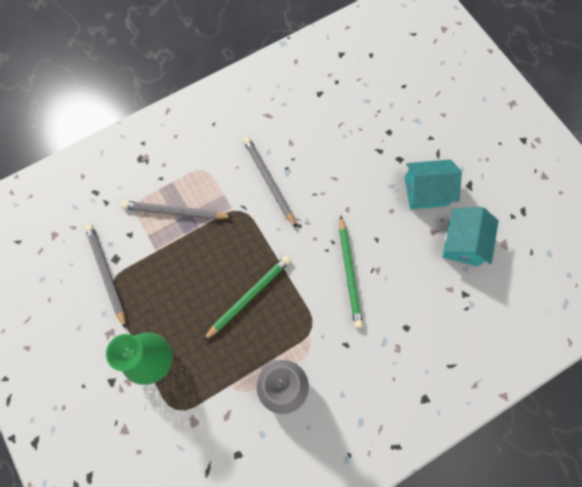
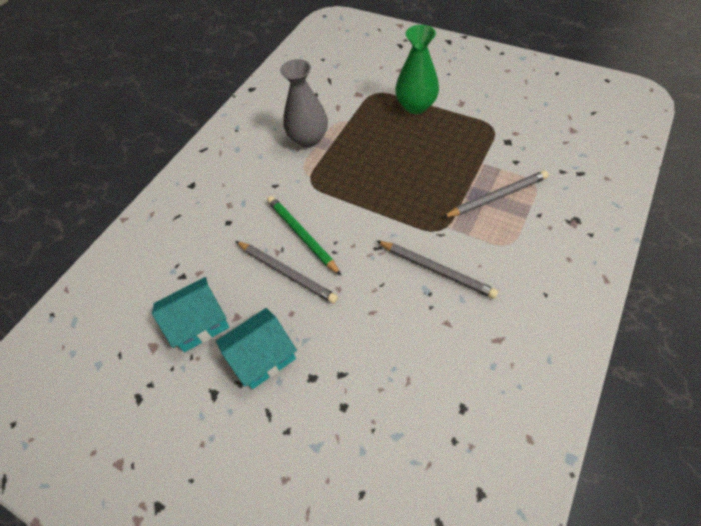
camera: 155 degrees right, 15 degrees down
grey pencil [85,224,126,329] -> grey pencil moved to [236,241,338,304]
green pencil [203,256,291,341] -> none
turquoise house [442,207,499,266] -> turquoise house turned 75 degrees clockwise [152,277,230,352]

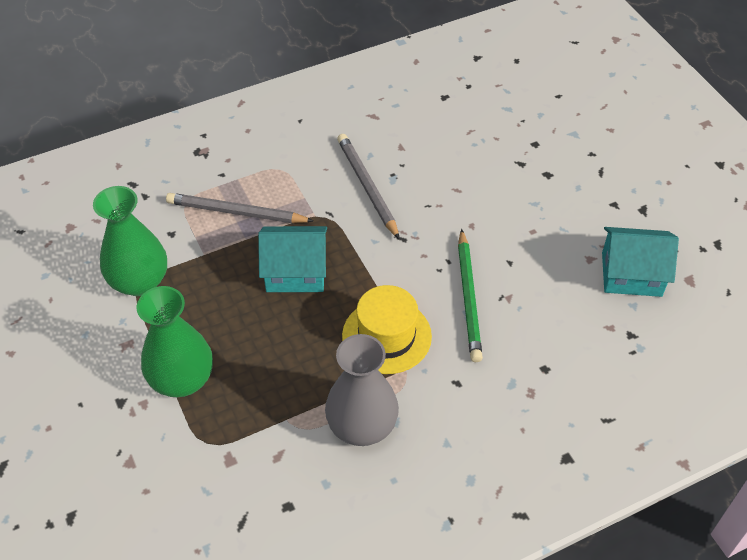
camera: 150 degrees left, 5 degrees down
turquoise house [216,308,297,389] -> turquoise house moved to [258,226,327,292]
grey pencil [236,241,338,304] -> none
none -> green vase [93,186,167,296]
none -> yellow hat [342,285,432,374]

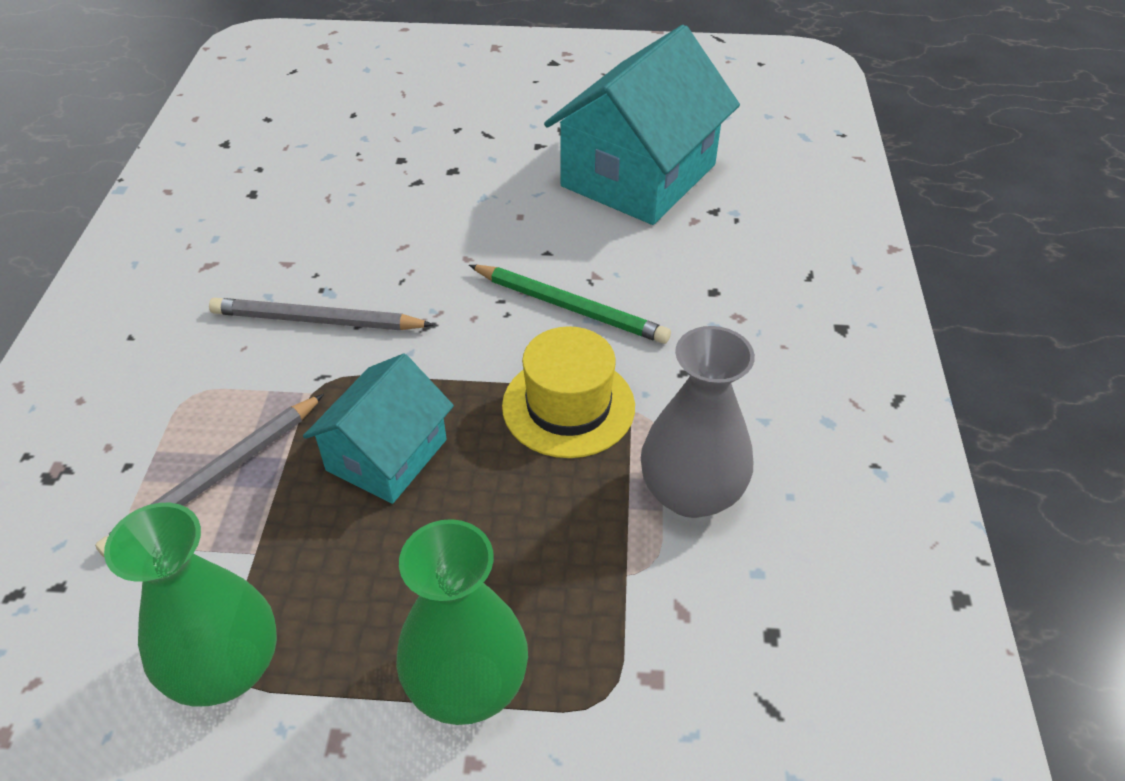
camera: 60 degrees left, 5 degrees down
turquoise house [602,227,679,297] -> turquoise house [544,25,740,225], size x1.74

